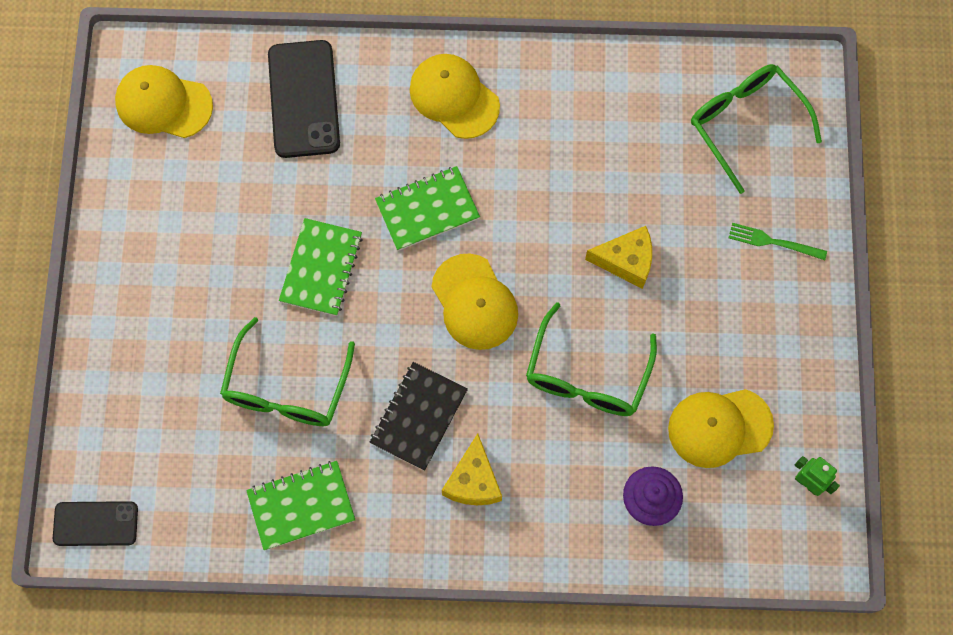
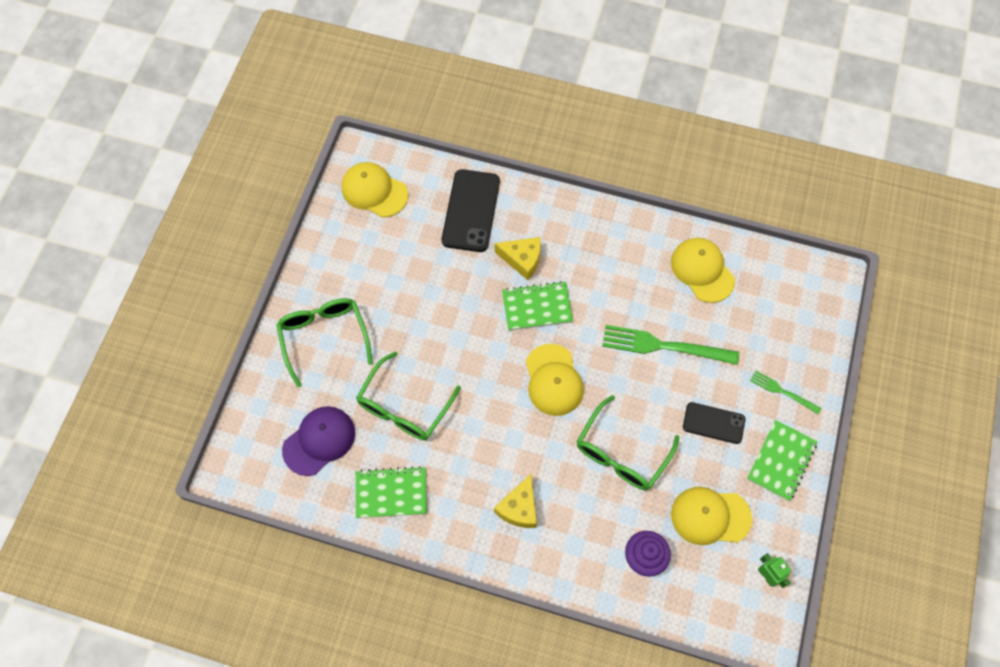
camera: 15 degrees right, 5 degrees down
black phone [53,501,138,546] -> black phone moved to [683,402,745,444]
green notebook [279,218,362,316] -> green notebook moved to [747,420,818,501]
black notebook [369,362,468,471] -> none
yellow cap [410,54,500,139] -> yellow cap moved to [671,238,735,303]
yellow cheese [585,226,652,289] -> yellow cheese moved to [495,237,541,280]
green glasses [691,64,822,194] -> green glasses moved to [276,298,373,387]
none -> purple cap [282,406,355,476]
none -> green fork [602,325,739,365]

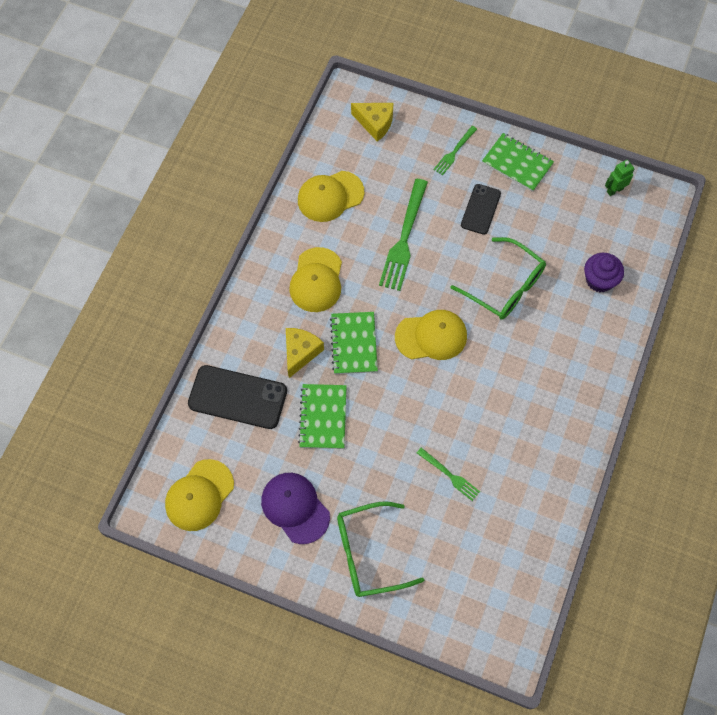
camera: 85 degrees left, 0 degrees up
purple cap [282,406,355,476] -> purple cap moved to [261,473,330,544]
green glasses [356,351,461,440] -> green fork [417,448,480,501]
green notebook [356,466,427,518] -> green notebook moved to [298,384,347,449]
yellow cheese [494,474,537,528] -> yellow cheese moved to [351,103,394,142]
yellow cap [671,487,752,545] -> yellow cap moved to [289,247,342,312]

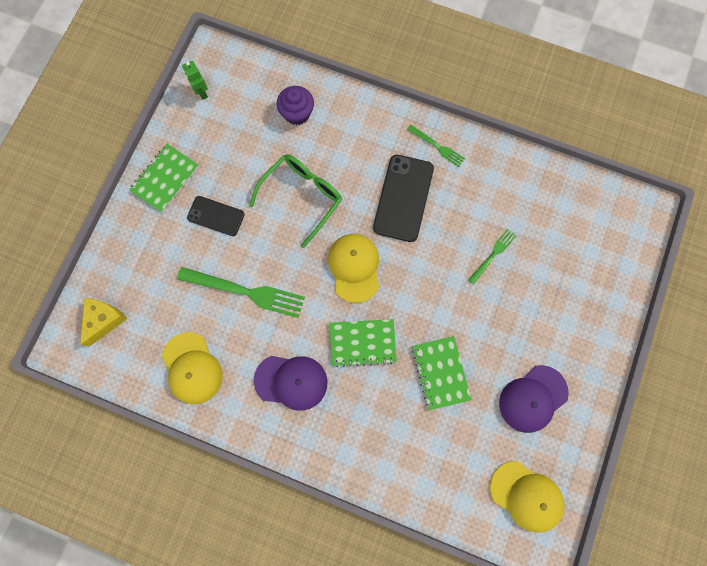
camera: 90 degrees left, 10 degrees up
black phone [188,365,287,429] -> black phone moved to [373,155,434,242]
yellow cheese [286,328,324,378] -> none
yellow cap [289,247,342,312] -> purple cap [254,356,327,410]
green notebook [298,384,347,449] -> green notebook turned 75 degrees clockwise [412,336,472,410]
green glasses [337,501,424,597] -> none
green fork [433,126,477,175] -> green fork moved to [407,125,465,167]

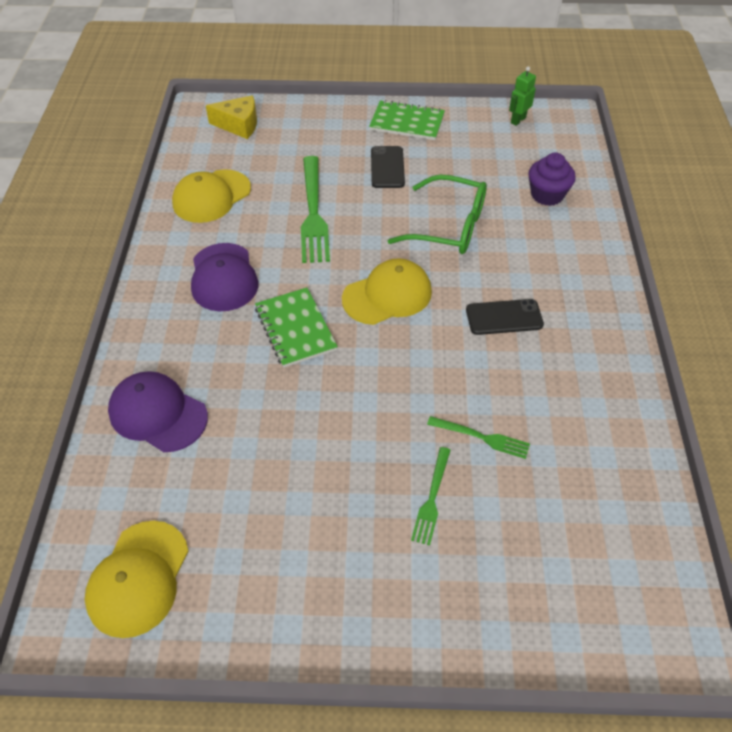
camera: 70 degrees right, 25 degrees down
black phone [373,155,434,242] -> black phone [466,299,544,335], size x0.61
green fork [407,125,465,167] -> green fork moved to [411,447,451,545]
green notebook [412,336,472,410] -> none
purple cap [499,365,569,433] -> purple cap moved to [108,371,208,452]

